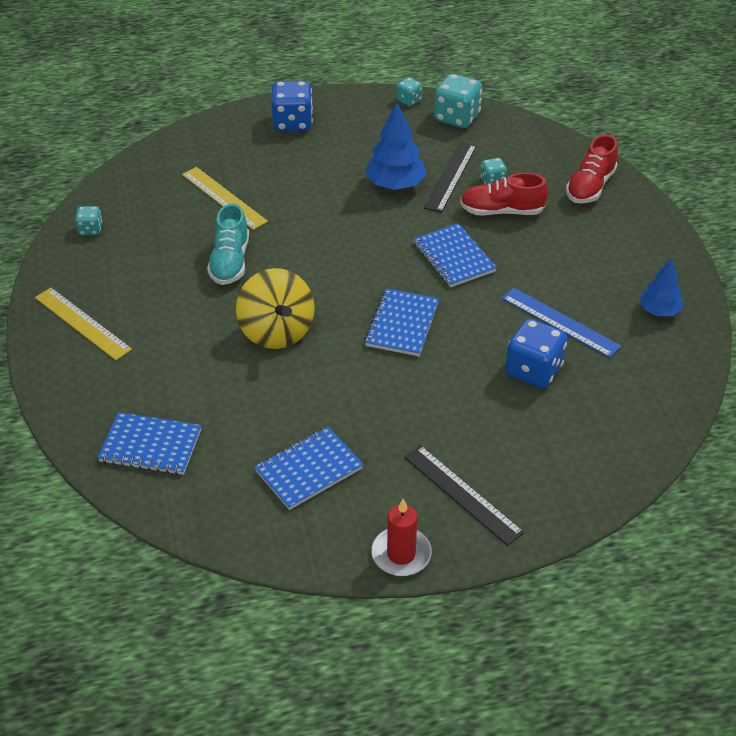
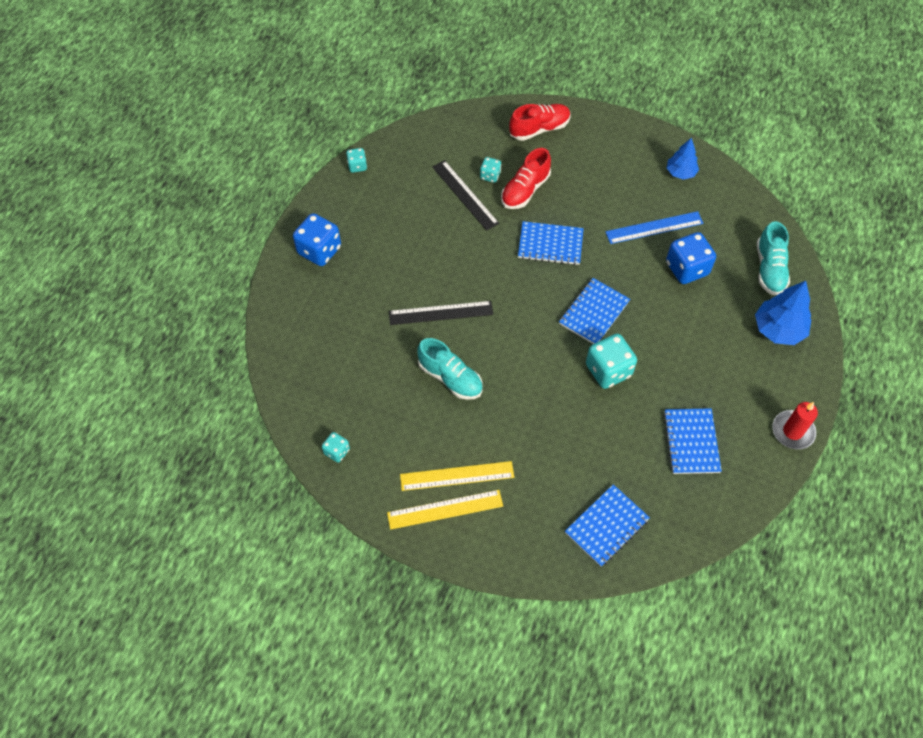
camera: 55 degrees left, 15 degrees up
yellow ruler [182,167,268,230] -> yellow ruler moved to [400,461,514,491]
yellow spinning top [236,268,315,349] -> none
blue notebook [364,288,439,356] -> blue notebook turned 75 degrees clockwise [559,278,630,344]
blue tree [365,103,426,190] -> blue tree moved to [755,281,811,345]
black ruler [404,445,524,546] -> black ruler moved to [389,301,493,325]
turquoise dice [434,74,482,128] -> turquoise dice moved to [586,334,637,389]
red shoe [566,134,618,204] -> red shoe turned 90 degrees counterclockwise [509,104,571,141]
none -> turquoise shoe [757,221,790,295]

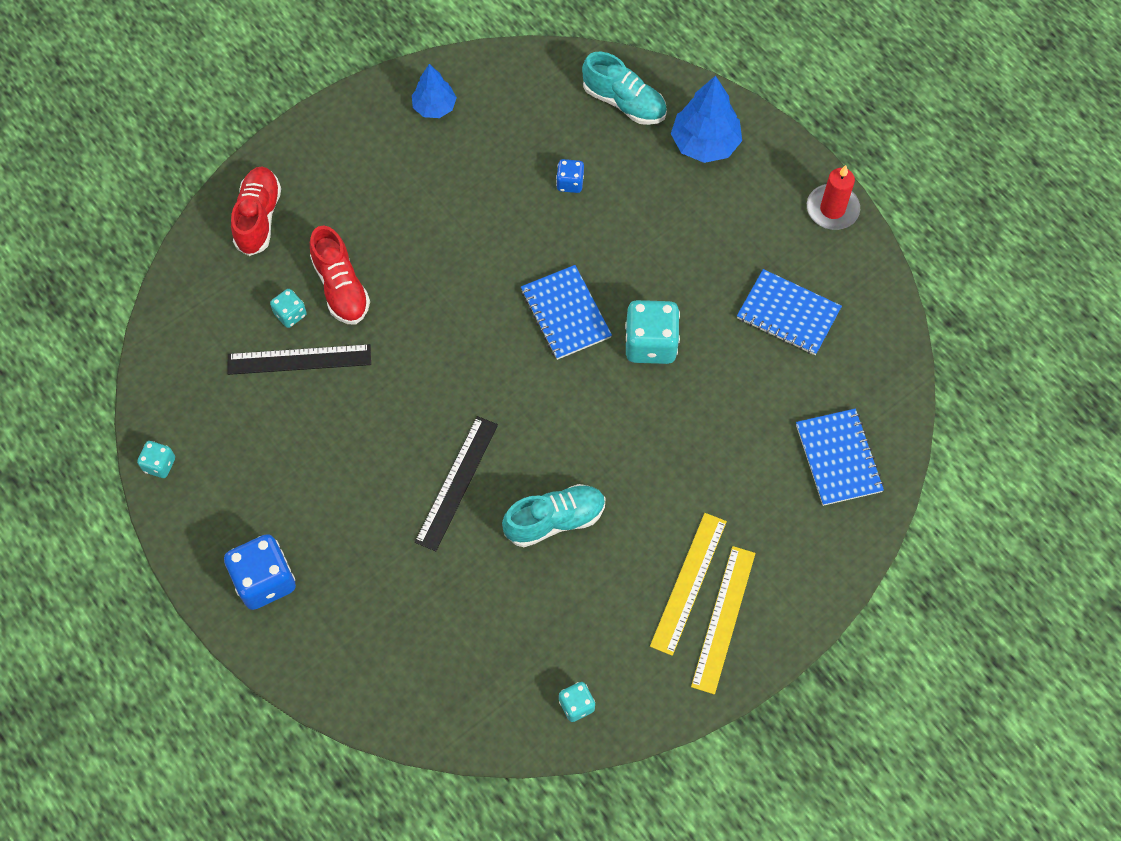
camera: 60 degrees left, 5 degrees up
blue notebook [518,221,584,265] -> none
blue ruler [605,211,703,244] -> none
blue dice [666,232,716,284] -> blue dice [556,159,584,193], size x0.53

